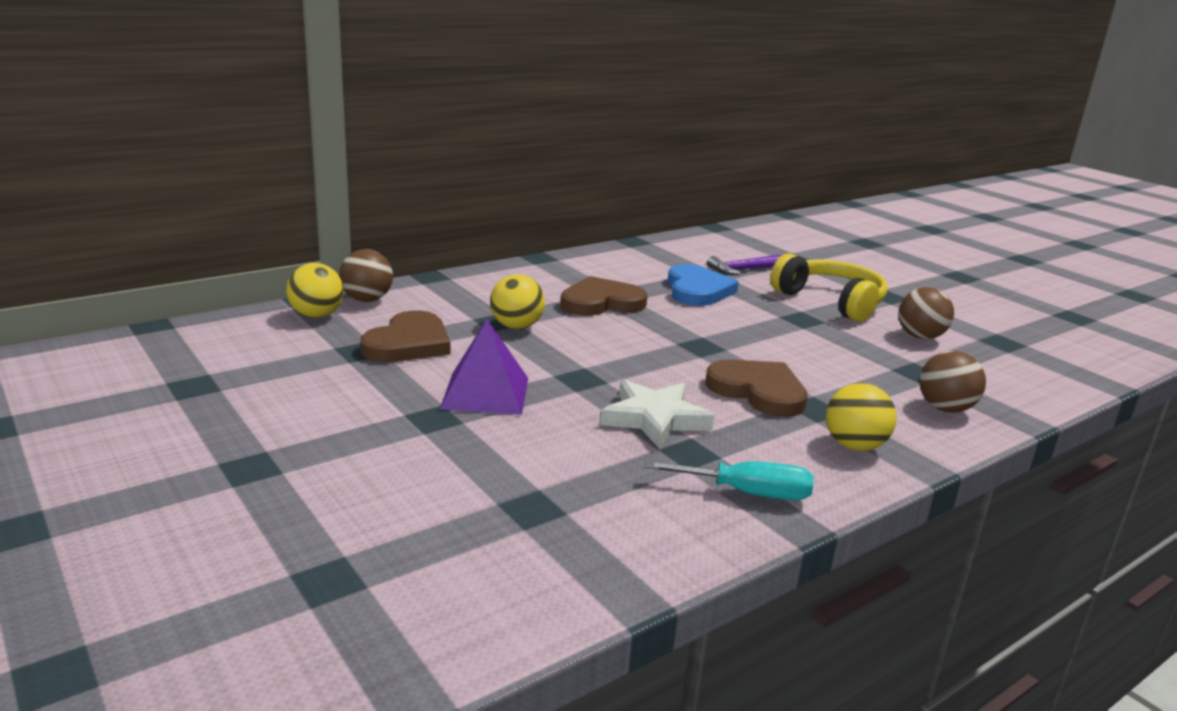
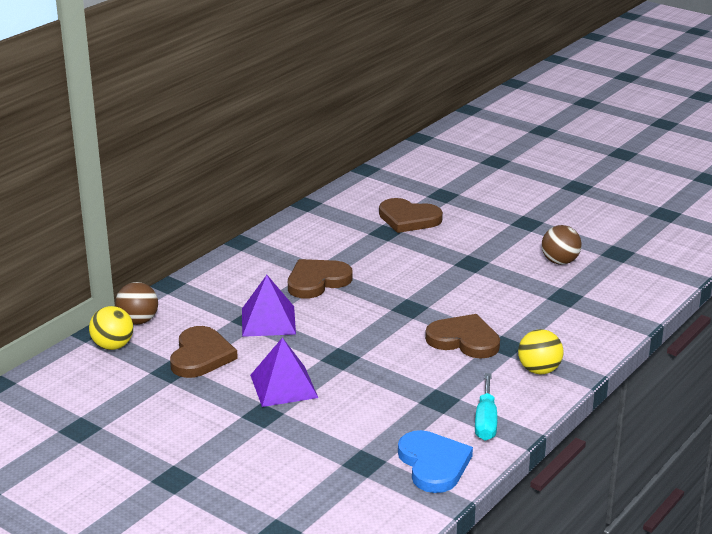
camera: 15 degrees left, 5 degrees up
yellow ball [490,274,545,329] -> purple pyramid [242,275,296,337]
white star [600,380,714,449] -> none
turquoise screwdriver [645,461,814,500] -> turquoise screwdriver turned 105 degrees clockwise [475,373,497,440]
blue heart [667,264,739,306] -> blue heart moved to [398,430,473,493]
purple hammer [707,254,782,275] -> brown heart [379,198,443,233]
yellow headphones [770,253,888,322] -> none
brown ball [919,351,986,413] -> none

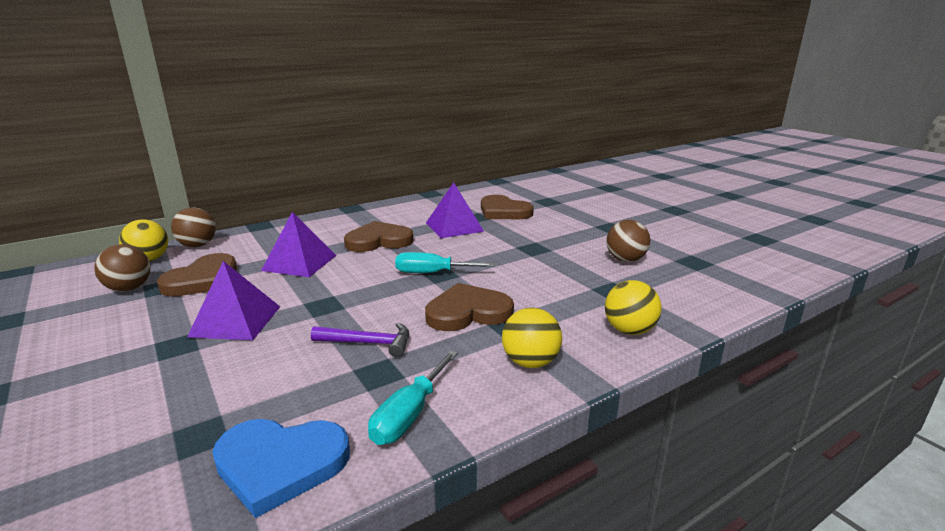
camera: 20 degrees right, 5 degrees down
blue heart [398,430,473,493] -> blue heart turned 90 degrees clockwise [212,419,350,518]
brown heart [425,314,500,359] -> brown heart turned 60 degrees counterclockwise [425,283,514,331]
none -> brown ball [94,244,150,291]
none -> purple hammer [311,323,409,358]
none -> turquoise screwdriver [395,252,495,273]
none -> purple pyramid [426,182,484,238]
none -> yellow ball [605,280,662,335]

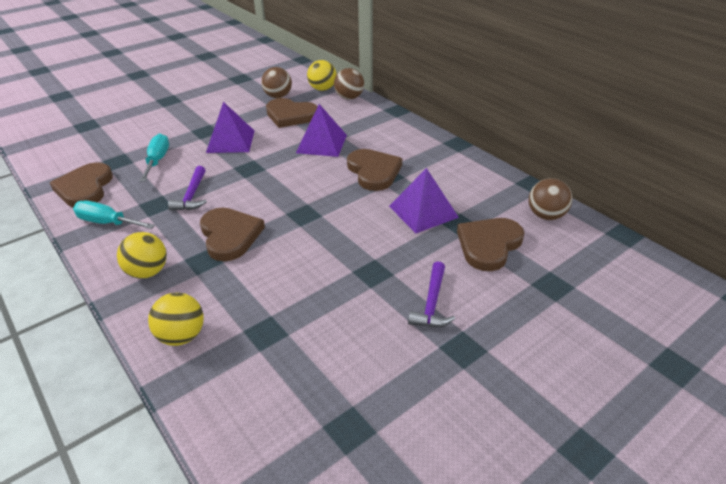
camera: 85 degrees right, 15 degrees up
blue heart [212,419,350,518] -> brown heart [50,162,113,207]
turquoise screwdriver [395,252,495,273] -> turquoise screwdriver moved to [140,133,169,182]
brown ball [606,220,650,262] -> brown ball moved to [529,178,572,220]
none -> purple hammer [408,261,455,327]

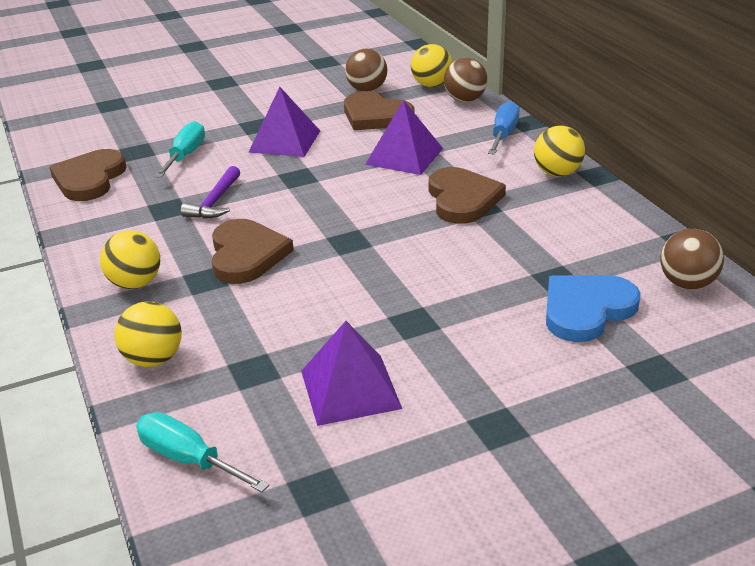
camera: 15 degrees right, 5 degrees down
turquoise screwdriver [73,201,155,229] -> turquoise screwdriver moved to [136,412,269,492]
purple pyramid [389,168,459,233] -> purple pyramid moved to [301,321,402,426]
purple hammer [408,261,455,327] -> none
brown heart [457,218,524,271] -> blue heart [546,275,641,342]
none -> blue screwdriver [488,101,520,155]
none -> yellow ball [534,126,585,176]

